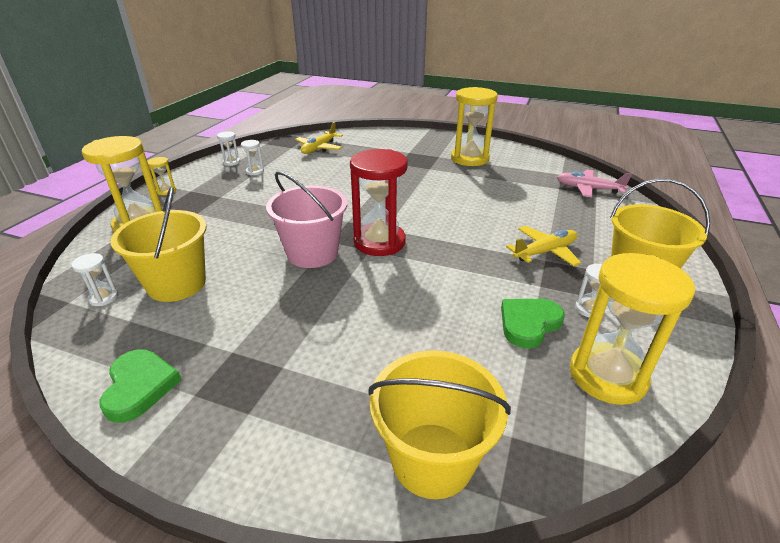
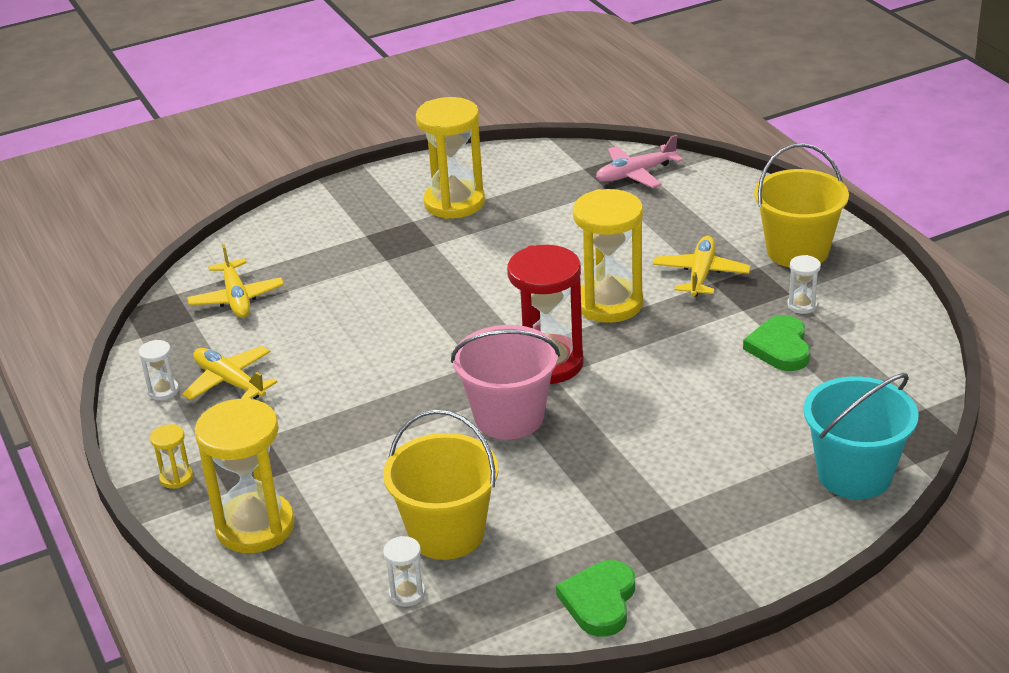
camera: 45 degrees left, 0 degrees up
green heart [99,349,182,423] -> green heart turned 105 degrees counterclockwise [556,560,635,637]
white hourglass [241,140,264,176] -> yellow plane [182,346,277,400]
yellow bucket [368,350,511,499] -> turquoise bucket [804,373,919,499]
yellow hourglass [570,253,695,405] -> yellow hourglass moved to [573,189,643,323]

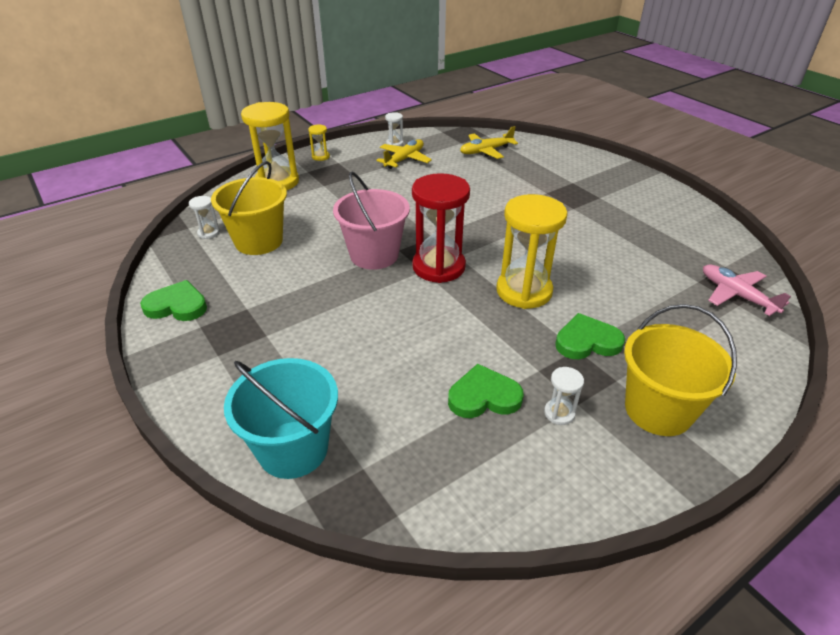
camera: 80 degrees right, 5 degrees up
yellow hourglass [416,97,485,219] -> none
yellow plane [653,236,751,297] -> green heart [555,313,625,359]

